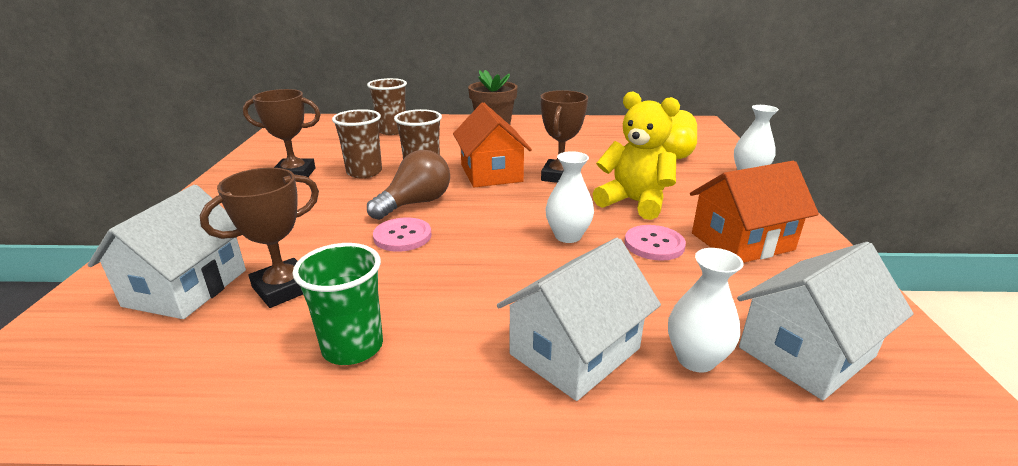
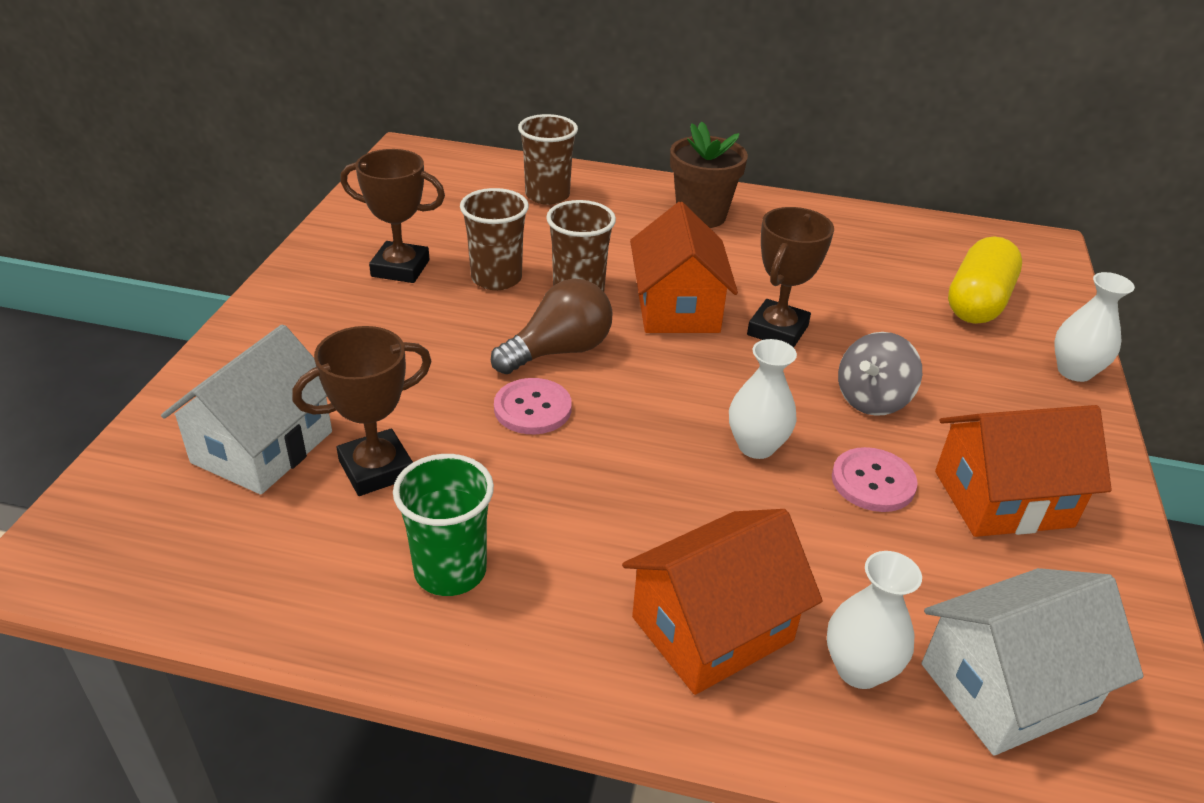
camera: 10 degrees right, 10 degrees up
white house [497,238,661,401] -> orange house [622,509,823,695]
yellow teddy bear [593,92,680,220] -> grey spinning top [838,332,922,416]

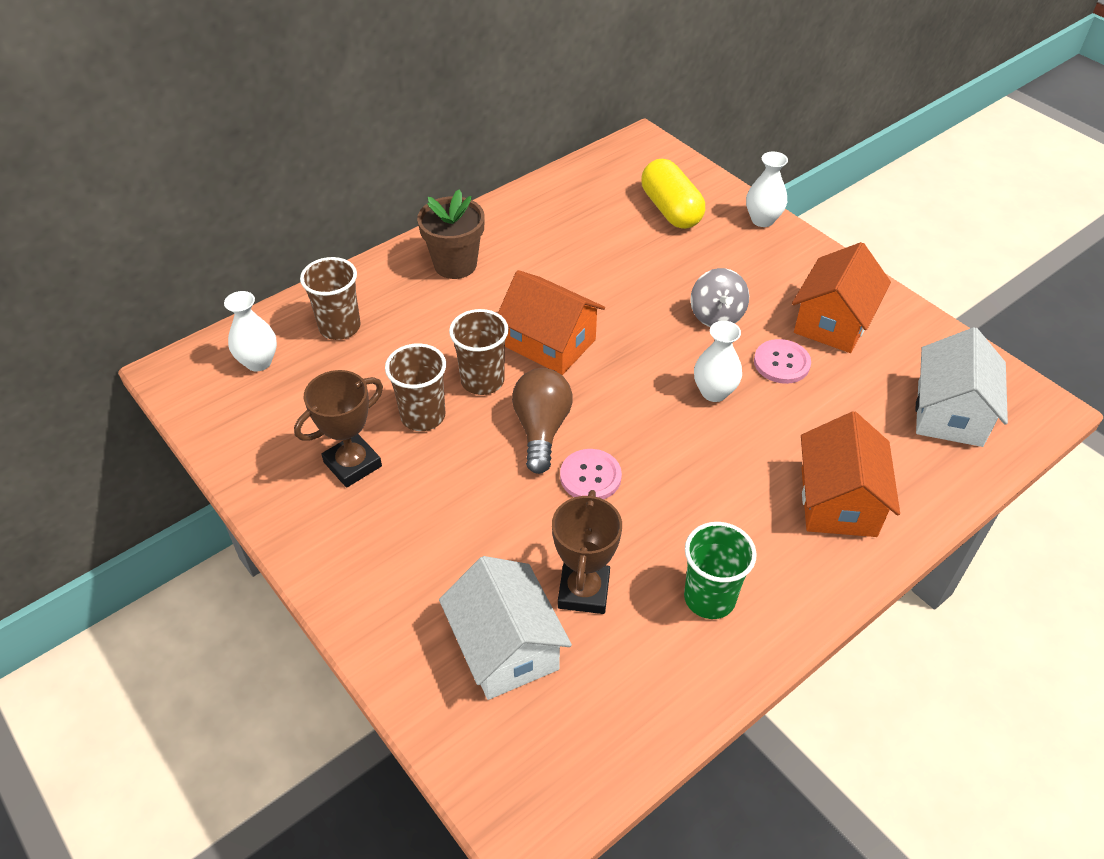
camera: 50 degrees left, 10 degrees up
brown trophy [747,207,834,348] -> none
white vase [827,551,922,689] -> white vase moved to [224,291,277,371]

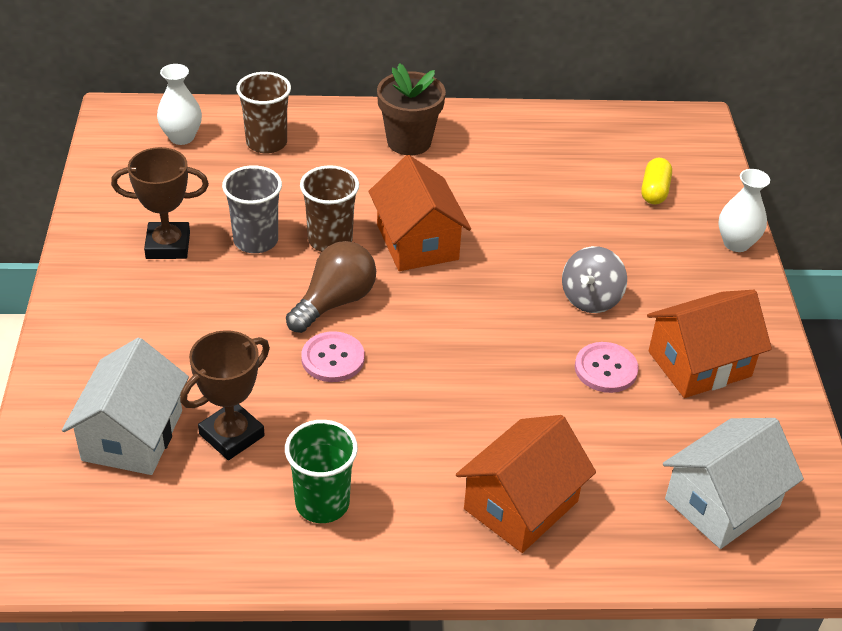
camera: 35 degrees right, 5 degrees down
brown cup [385,343,446,431] -> grey cup [222,165,282,253]
yellow capsule [641,159,705,229] -> yellow capsule [641,158,672,205], size x0.59
white vase [694,321,742,402] -> none

